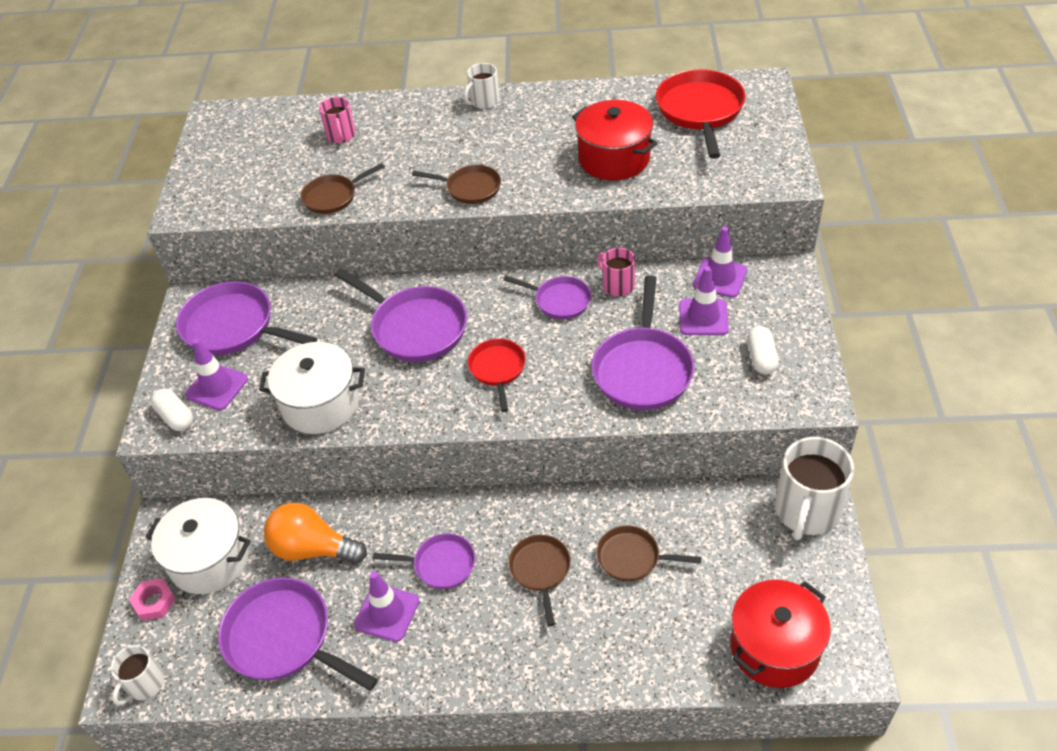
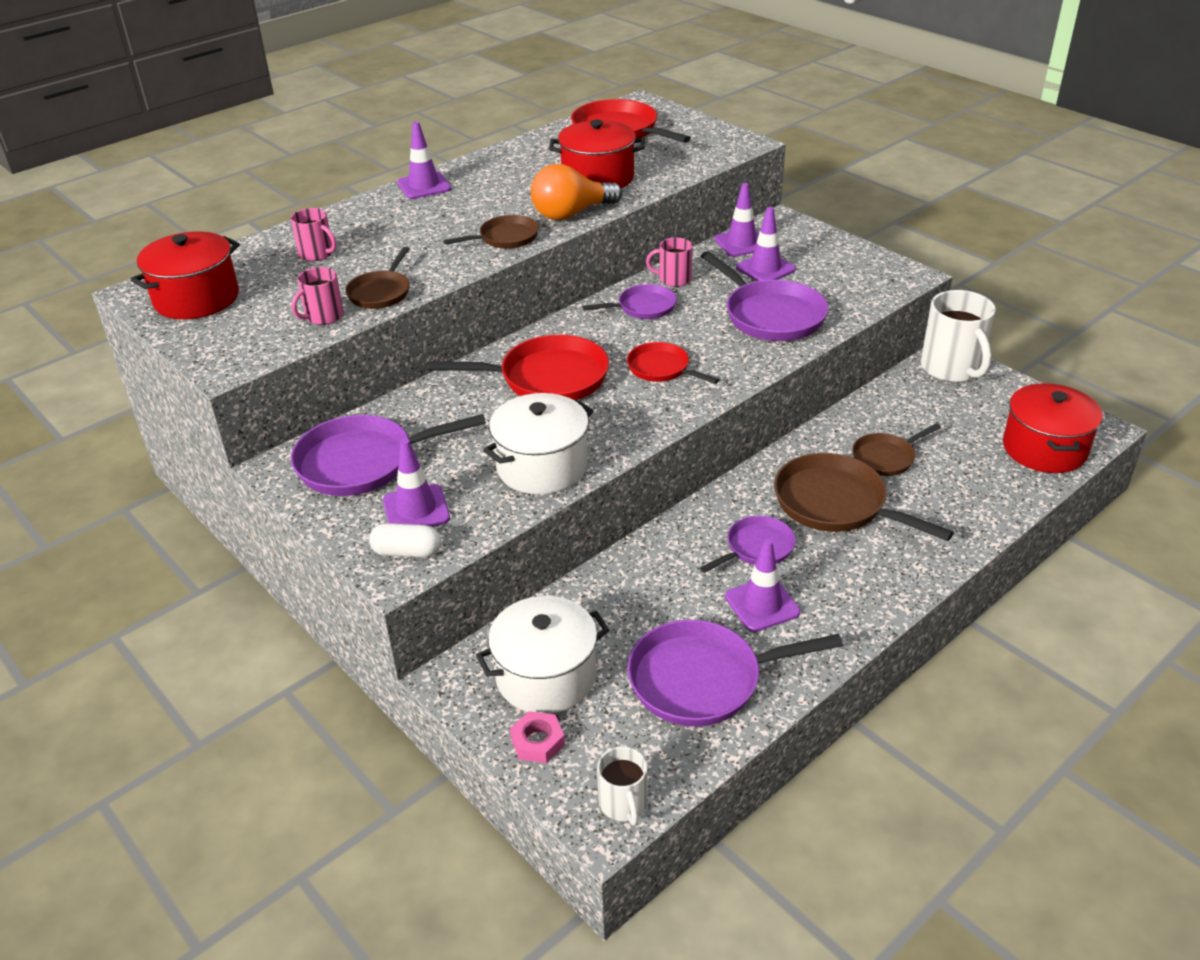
camera: 45 degrees left, 10 degrees down
orange light bulb [264,503,367,564] -> orange light bulb moved to [531,164,622,220]
purple pan [334,269,467,362] -> red pan [429,335,609,400]
white mug [464,63,500,109] -> purple traffic cone [397,122,451,199]
brown pan [509,535,571,626] -> brown pan [774,453,954,541], size x1.71
white capsule [747,326,779,375] -> none
none -> red pot [130,231,240,319]
none -> pink mug [291,267,344,325]

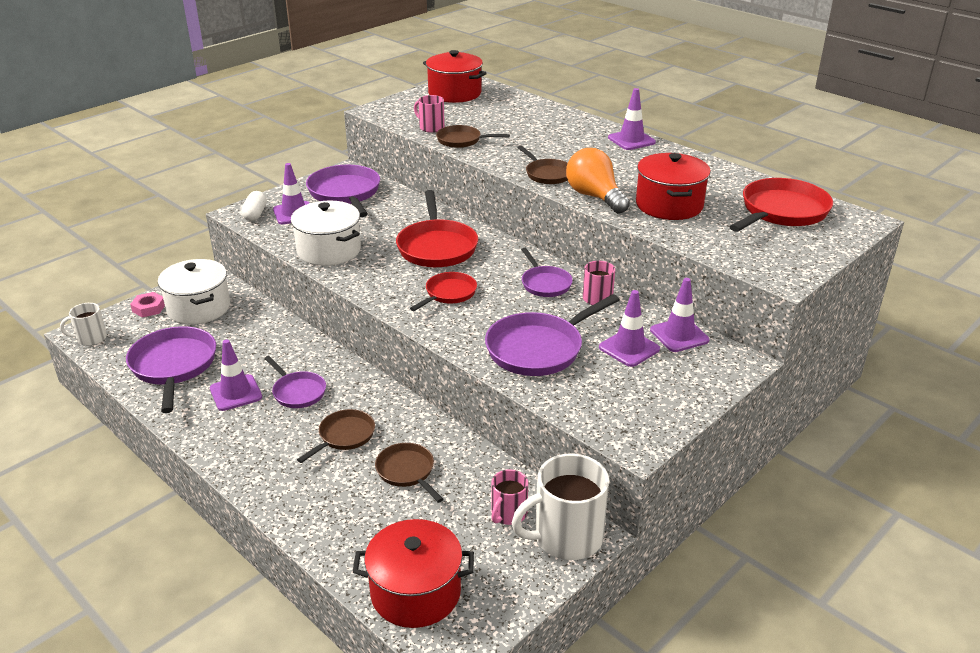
camera: 85 degrees right, 5 degrees down
pink mug [291,208,336,261] -> pink mug moved to [491,470,528,525]
brown pan [774,453,954,541] -> brown pan [297,409,375,463], size x0.58

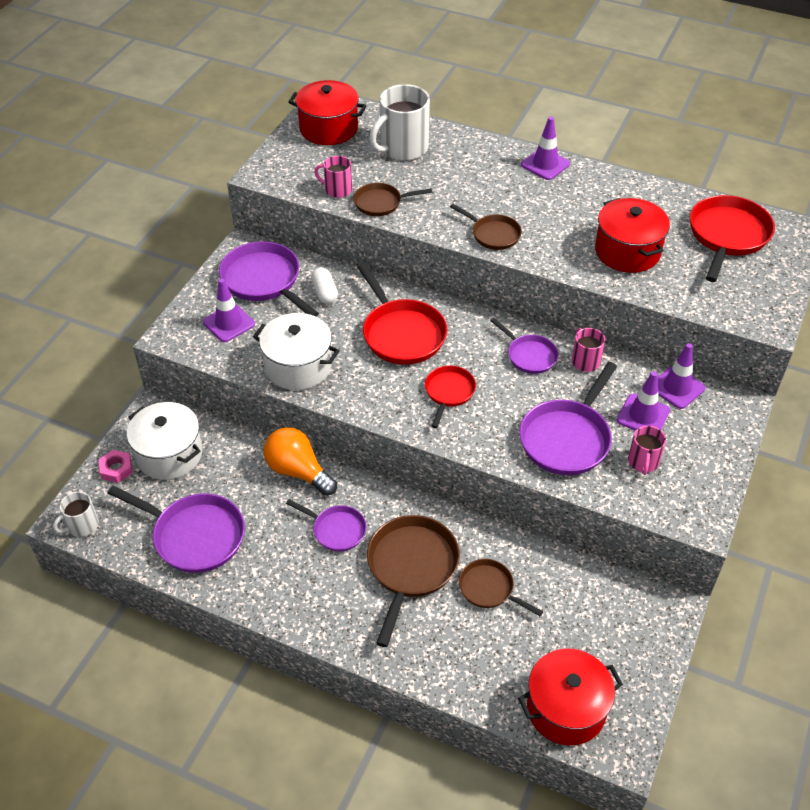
camera: 20 degrees left, 15 degrees up
purple pan [126,326,216,413] -> purple pan turned 150 degrees clockwise [108,485,245,573]
purple traffic cone [210,340,262,411] -> none
white capsule [241,191,267,221] -> white capsule moved to [311,268,338,304]
brown pan [297,409,375,463] -> brown pan [367,515,460,647], size x1.71
pink mug [491,470,528,525] -> pink mug moved to [628,426,666,475]
white mug [512,453,609,560] -> white mug moved to [370,84,430,161]
orange light bulb [566,148,630,214] -> orange light bulb moved to [264,427,337,496]

